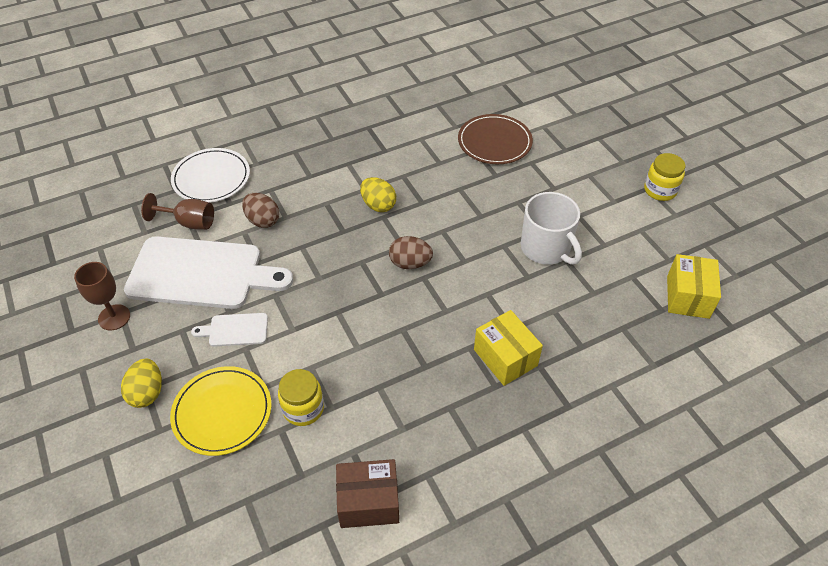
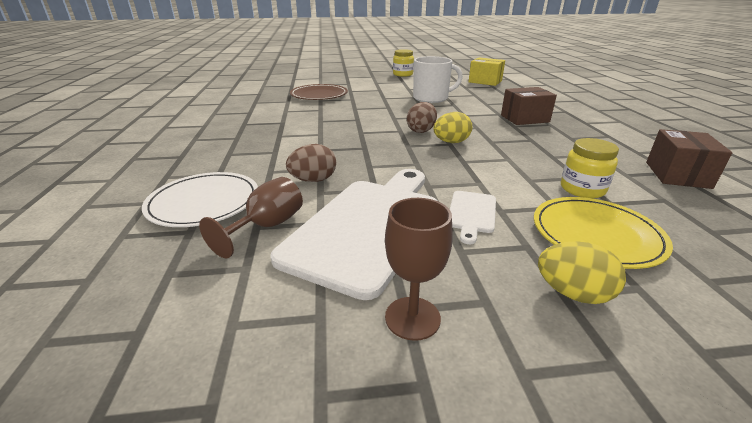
camera: 70 degrees left, 20 degrees down
yellow egg [360,177,396,212] -> yellow egg moved to [434,112,472,143]
yellow box [474,310,543,386] -> brown box [501,87,557,125]

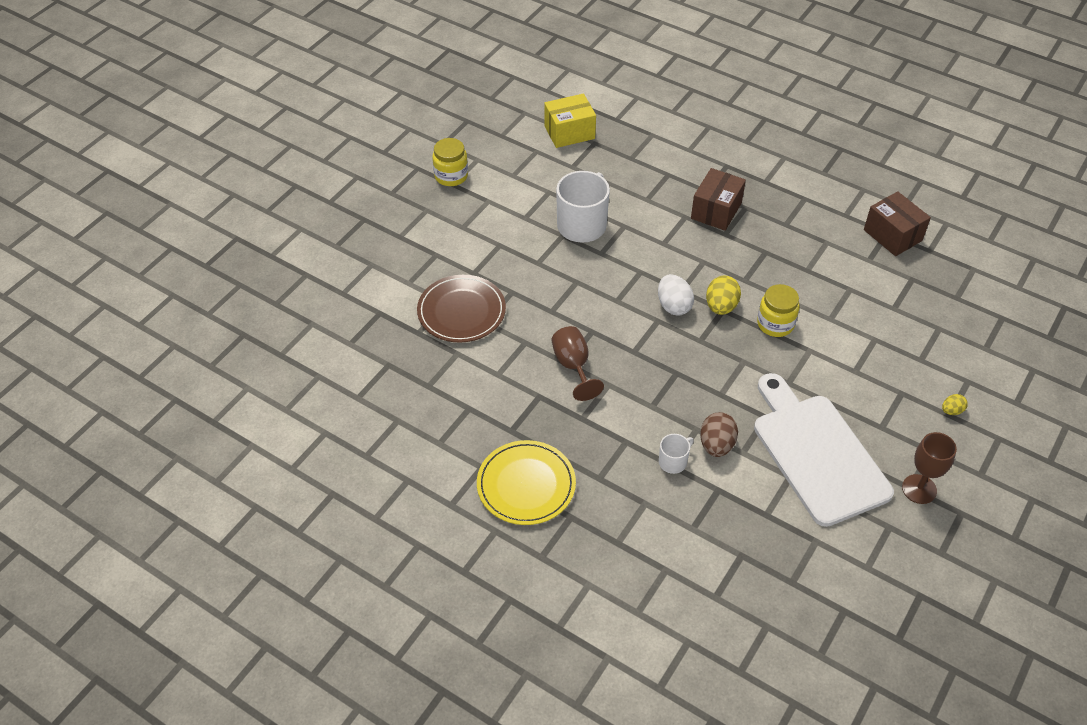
camera: 50 degrees left, 20 degrees up
white plate [142,172,258,227] -> none
brown goblet [199,177,303,258] -> brown goblet moved to [551,326,604,401]
brown egg [407,102,437,133] -> white egg [658,274,694,315]
white cutting board [450,191,496,244] -> none
yellow plate [534,197,673,269] -> yellow plate moved to [477,440,576,525]
yellow egg [538,241,626,304] -> yellow egg [942,394,968,415], size x0.56
yellow jar [561,138,619,198] -> yellow jar moved to [757,284,800,337]
none -> white mug [659,434,694,474]

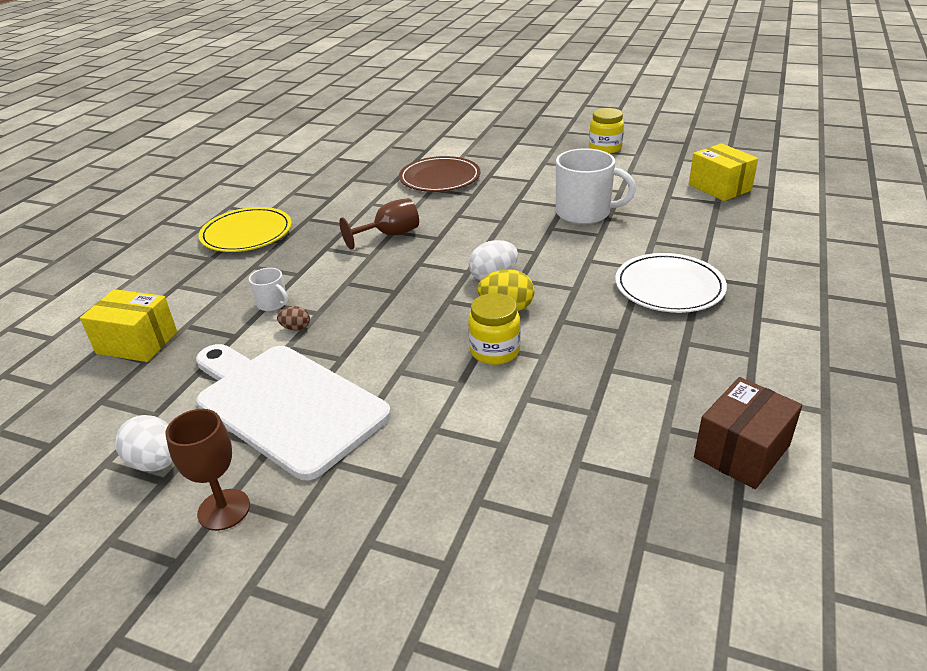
camera: 80 degrees right, 15 degrees down
brown box [691,168,746,231] -> white plate [615,253,727,313]
brown egg [700,412,738,457] -> brown egg [277,306,310,330], size x0.56
white cutting board [754,373,894,527] -> white cutting board turned 105 degrees counterclockwise [196,344,391,480]
yellow egg [942,394,968,415] -> none
none -> yellow box [80,289,177,362]
none -> white egg [115,415,173,471]

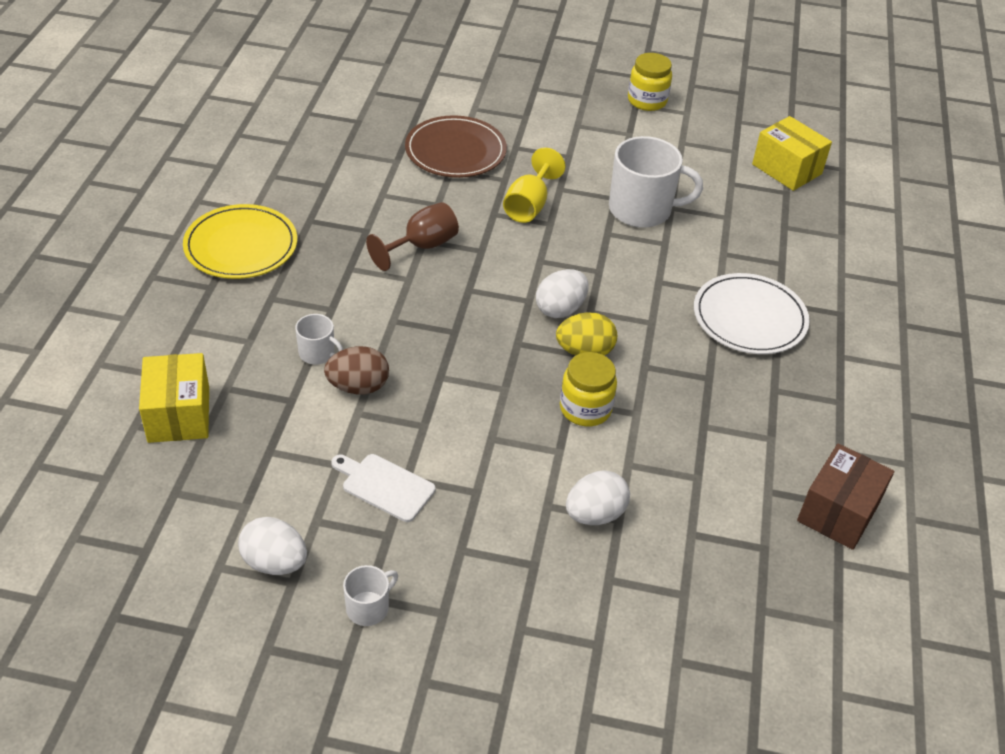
camera: 15 degrees left, 10 degrees up
yellow box [80,289,177,362] -> yellow box turned 75 degrees clockwise [139,353,209,443]
brown goblet [165,409,250,531] -> white mug [343,565,398,626]
white cutting board [196,344,391,480] -> white cutting board [331,454,436,522], size x0.44
brown egg [277,306,310,330] -> brown egg [324,346,389,394], size x1.77
none -> yellow goblet [503,148,566,223]
none -> white egg [566,470,630,525]

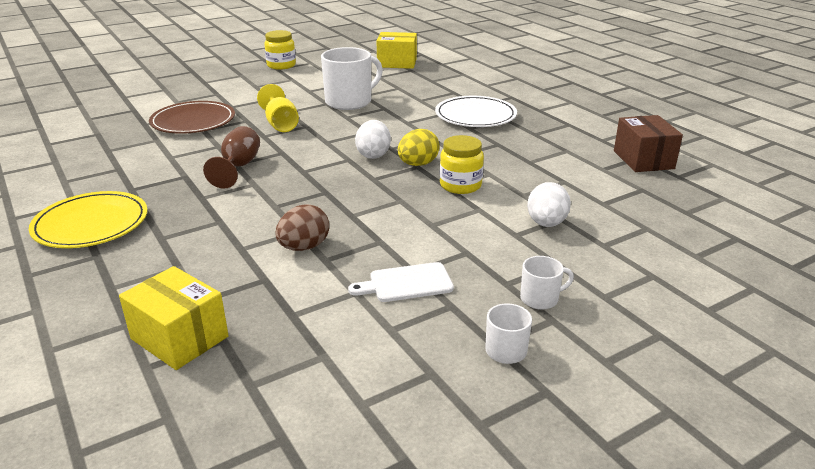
camera: 40 degrees left, 15 degrees down
white egg [238,517,307,575] -> none
white mug [295,314,343,365] -> white mug moved to [520,256,574,310]

